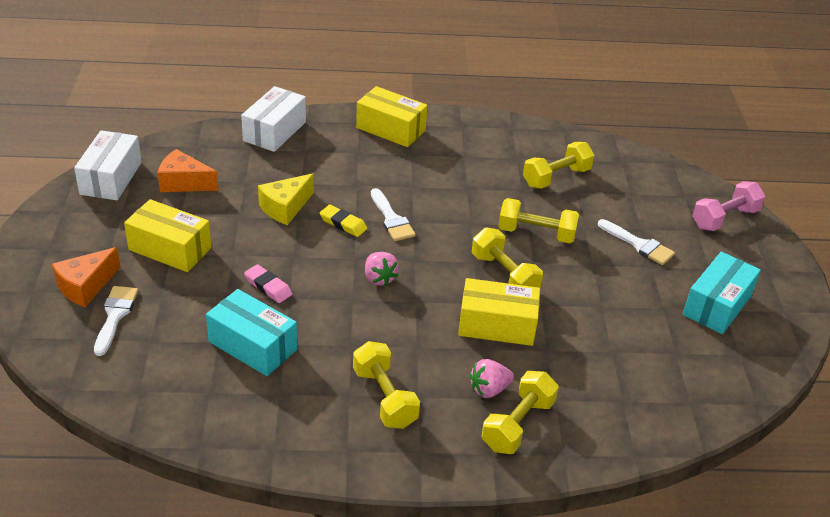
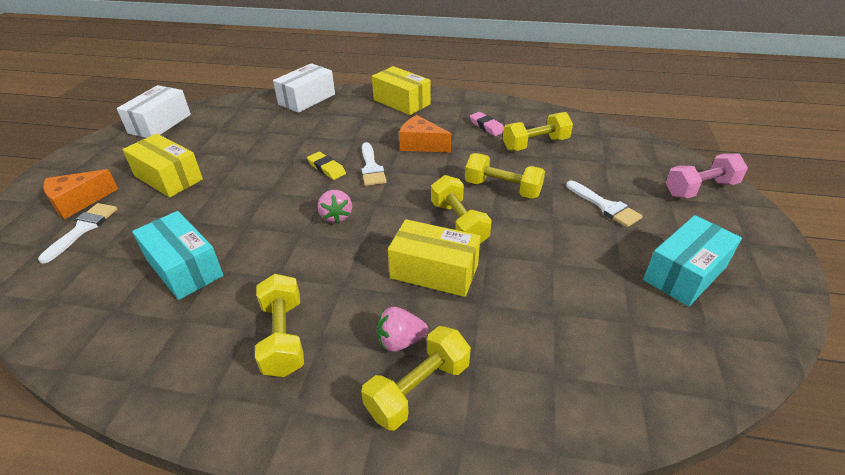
camera: 15 degrees right, 0 degrees up
orange cheese [158,149,219,192] -> orange cheese moved to [399,115,451,152]
pink eraser [244,264,293,303] -> pink eraser moved to [470,112,504,136]
yellow cheese [258,173,314,225] -> none

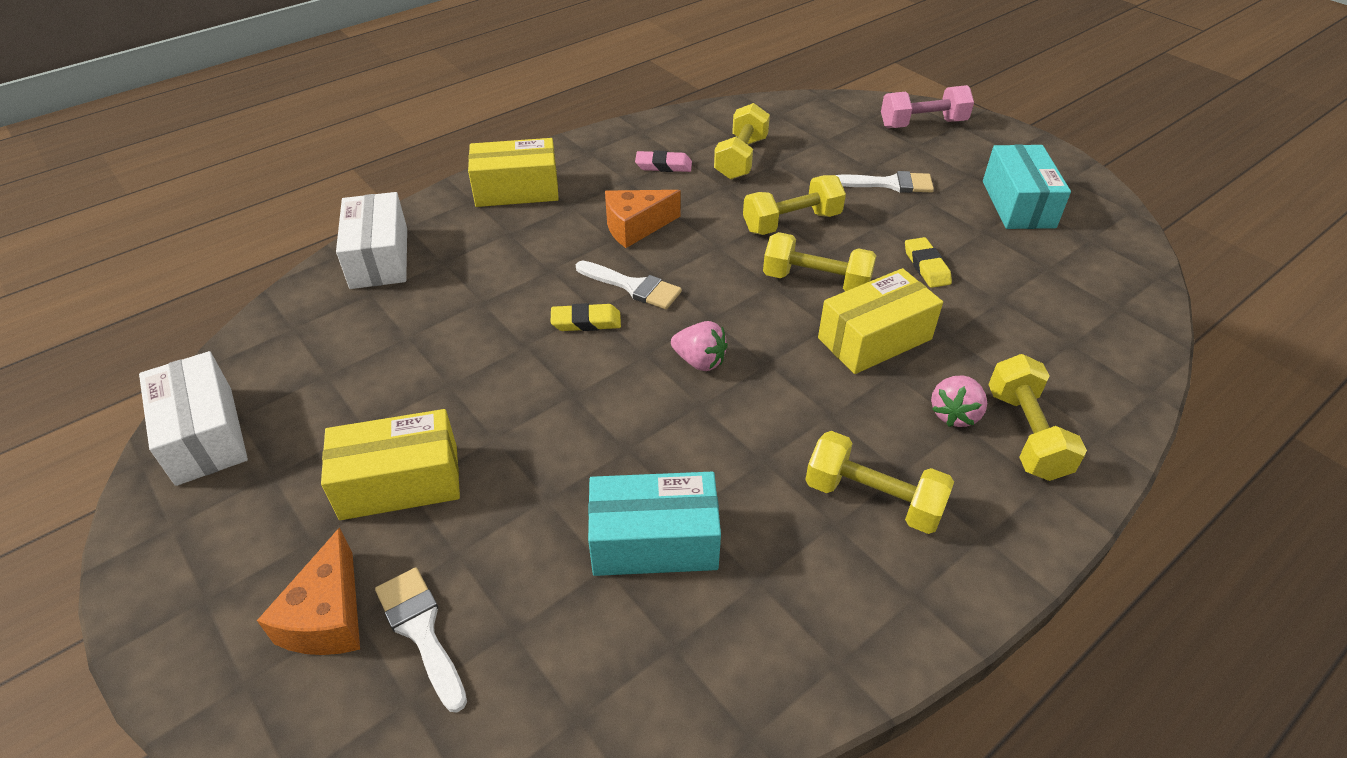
camera: 50 degrees left, 5 degrees up
pink dumbbell [666,153,748,198] -> pink dumbbell turned 60 degrees clockwise [881,85,974,128]
none -> yellow eraser [905,237,952,288]

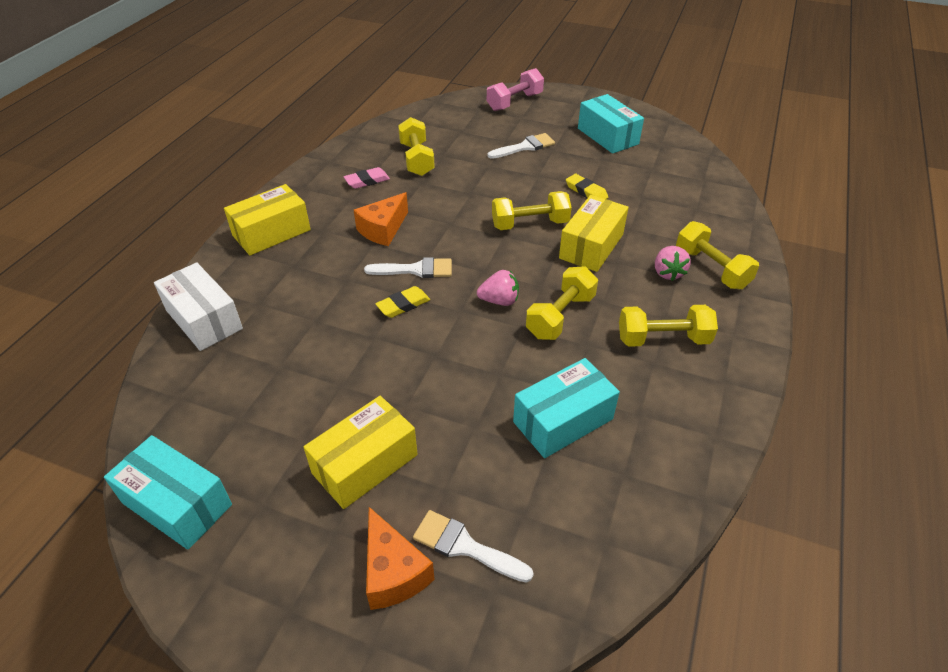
camera: 30 degrees left, 0 degrees up
white box [139,351,248,486] -> turquoise box [104,435,232,550]
yellow dumbbell [743,175,846,235] -> yellow dumbbell moved to [526,266,598,340]

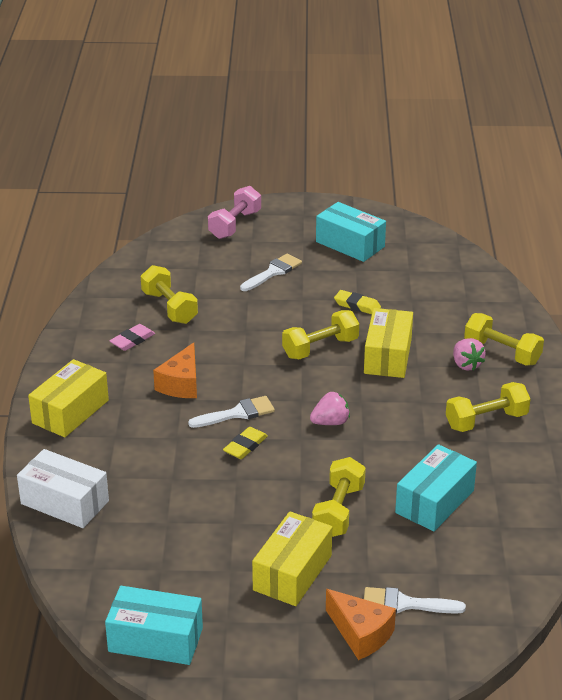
camera: 20 degrees left, 10 degrees down
yellow dumbbell [526,266,598,340] -> yellow dumbbell moved to [312,457,366,537]

